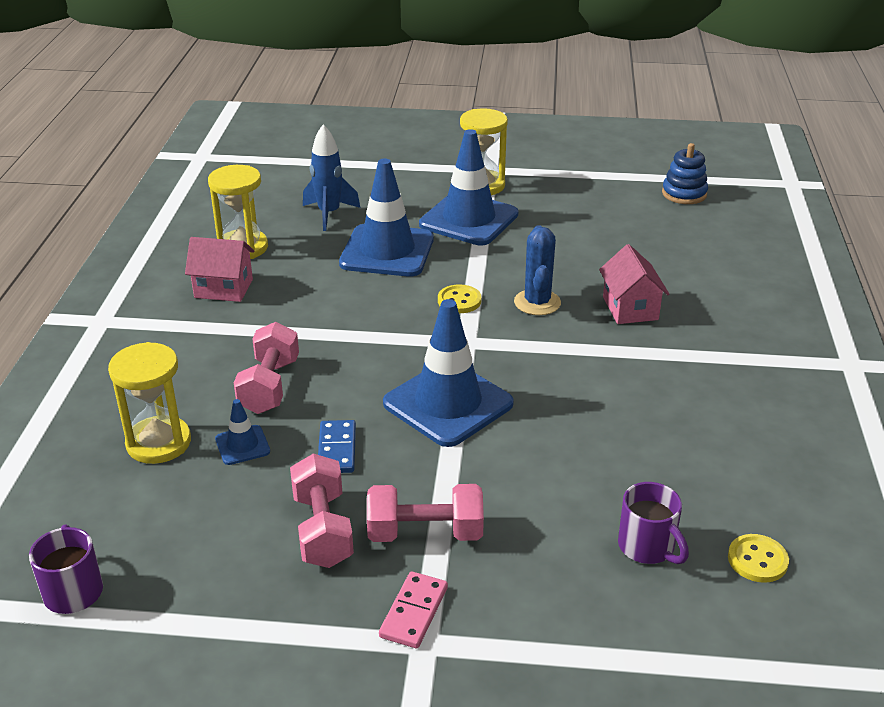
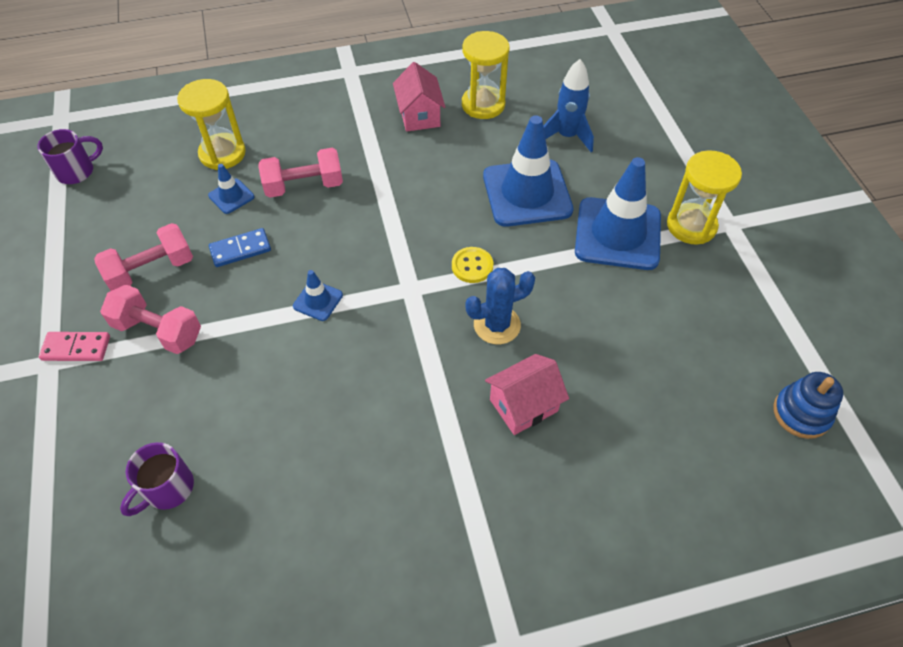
camera: 70 degrees right, 20 degrees up
pink dumbbell [367,484,484,542] -> pink dumbbell turned 45 degrees counterclockwise [100,285,201,354]
blue traffic cone [383,299,514,447] -> blue traffic cone [293,270,343,321], size x0.45
yellow button [728,534,789,583] -> none

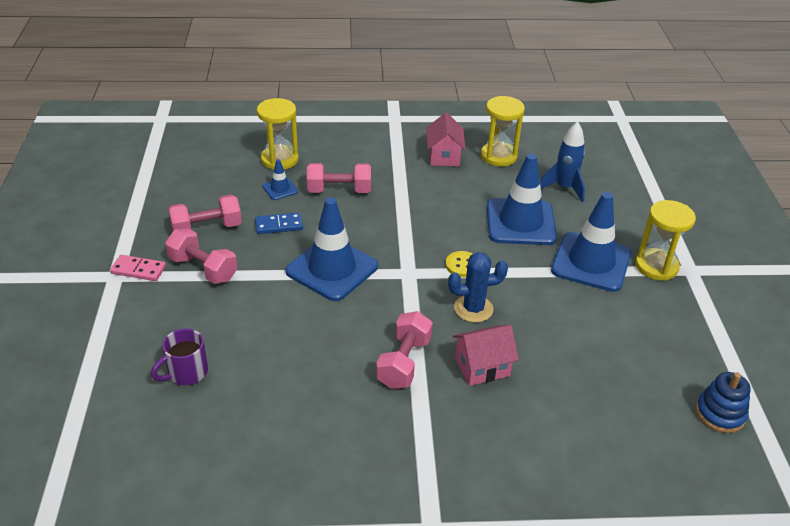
camera: 10 degrees right, 15 degrees down
purple mug [37,129,103,184] -> none
blue traffic cone [293,270,343,321] -> blue traffic cone [285,198,378,301], size x2.22
none -> pink dumbbell [376,311,433,389]

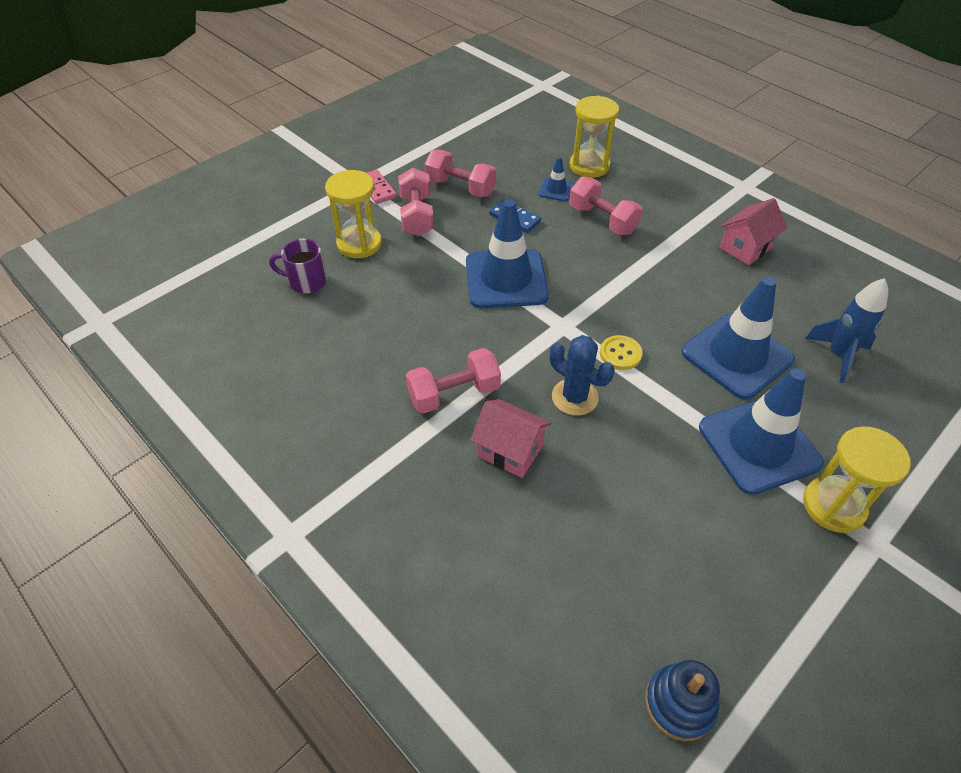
camera: 50 degrees right, 10 degrees up
yellow hourglass [481,96,525,167] -> yellow hourglass moved to [325,170,382,258]

